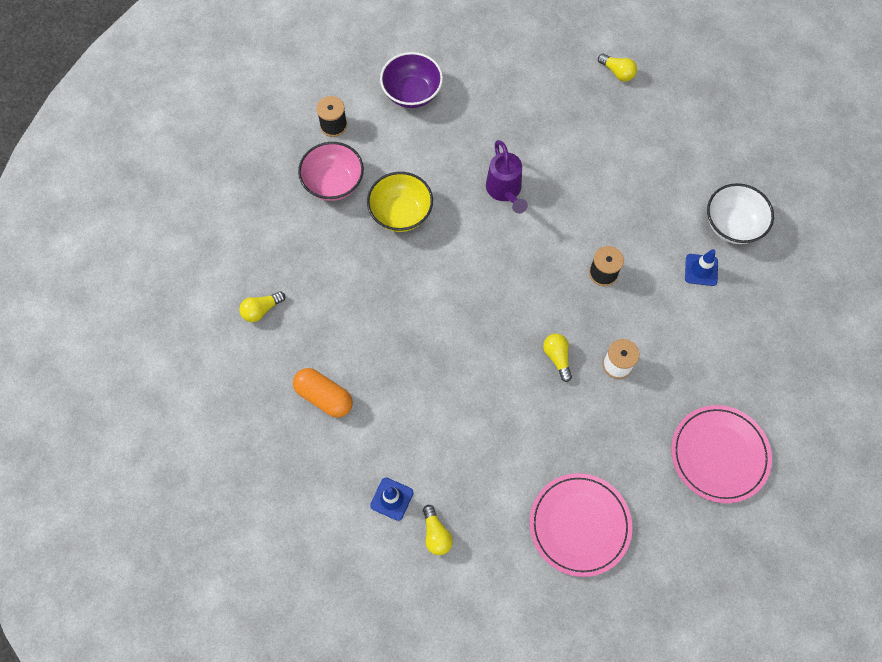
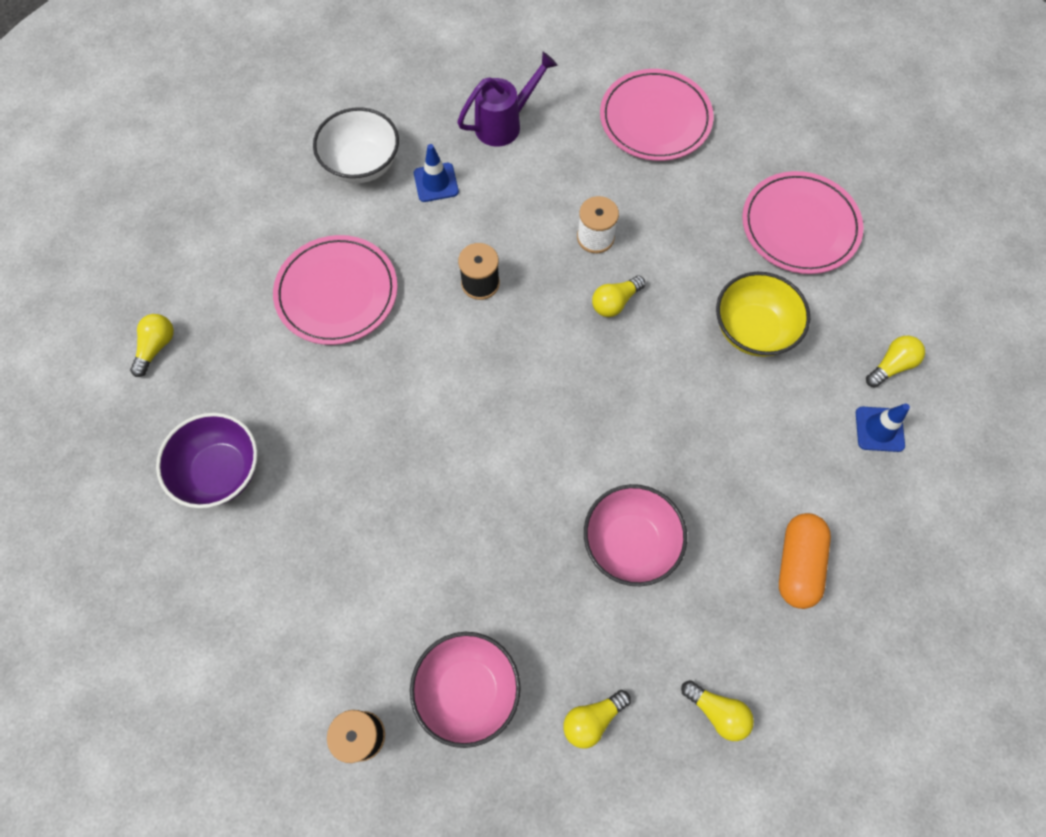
camera: 110 degrees left, 0 degrees up
yellow bowl [367,172,433,232] -> yellow bowl moved to [716,272,810,357]
purple bowl [380,52,443,108] -> purple bowl moved to [156,413,258,508]
purple watering can [486,140,528,214] -> purple watering can moved to [457,52,558,147]
none -> pink plate [273,235,398,345]
none -> yellow light bulb [563,690,631,748]
none -> pink bowl [584,484,687,586]

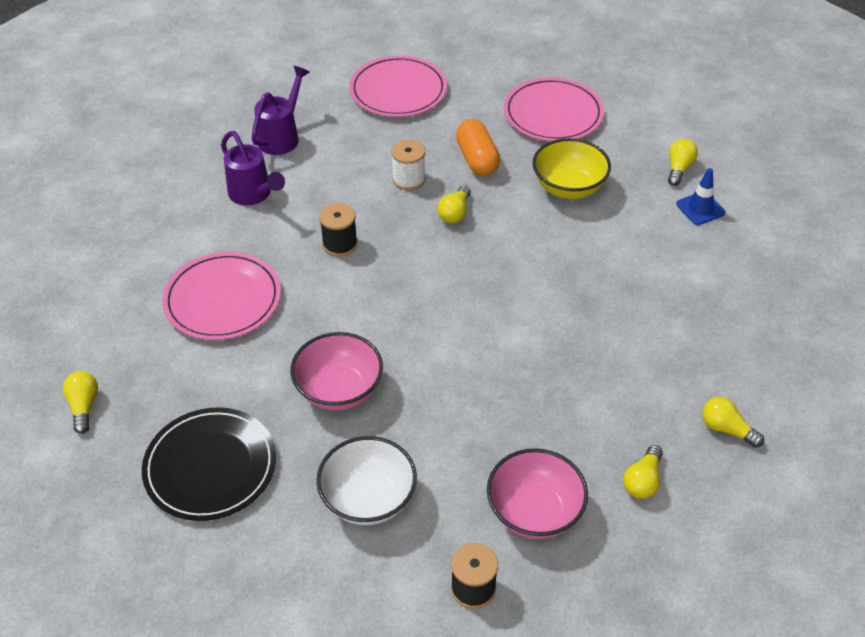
camera: 30 degrees left, 20 degrees down
purple bowl [156,413,258,508] -> black plate [142,407,276,521]
white bowl [313,107,399,183] -> white bowl moved to [316,436,417,525]
blue traffic cone [414,144,459,202] -> purple watering can [221,131,285,205]
pink bowl [584,484,687,586] -> pink bowl moved to [290,332,383,411]
yellow light bulb [681,680,754,741] -> yellow light bulb turned 150 degrees counterclockwise [702,397,764,448]
orange capsule [779,513,831,609] -> orange capsule moved to [456,119,500,176]

